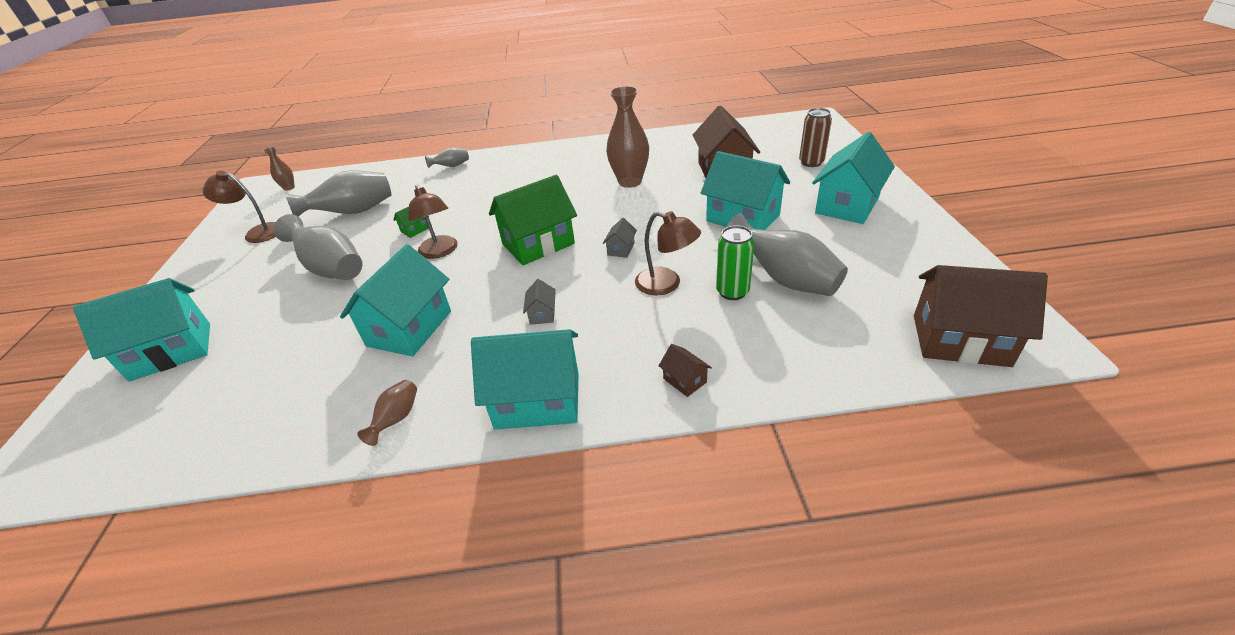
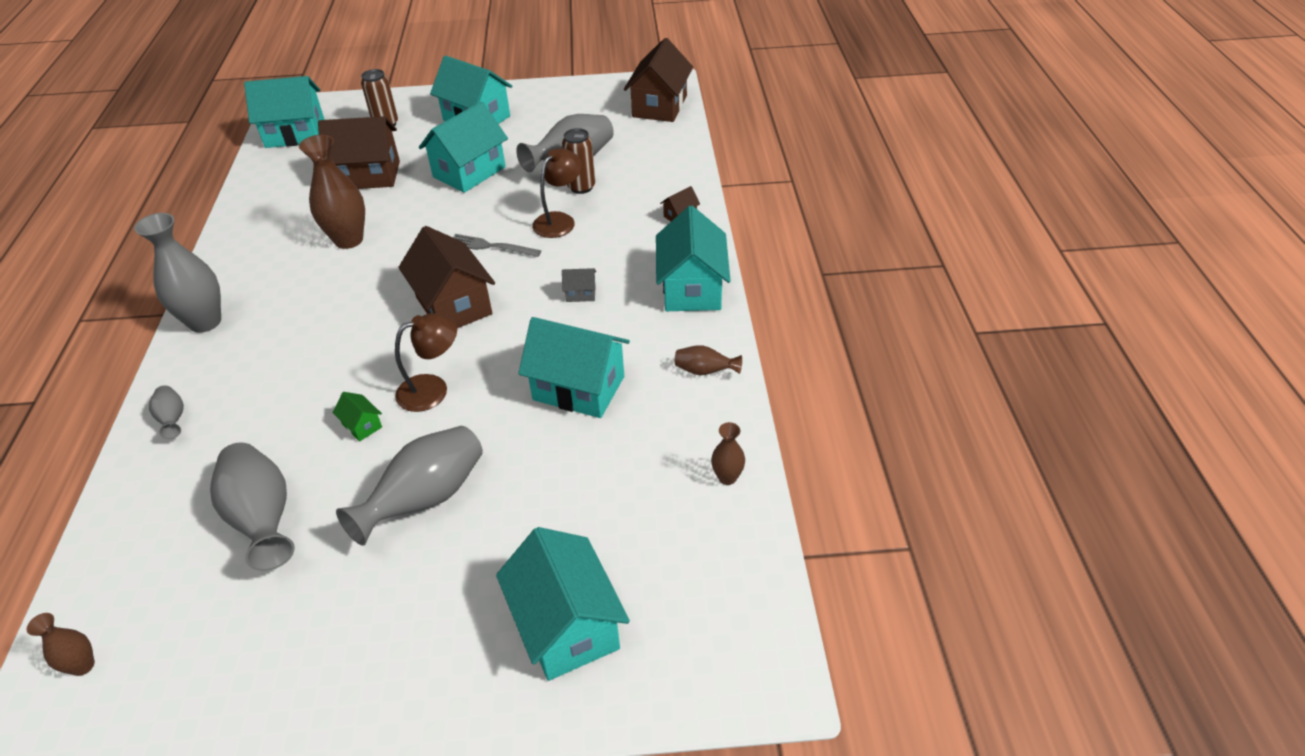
camera: 90 degrees left, 5 degrees up
brown lamp [203,170,276,243] -> none
green house [489,175,577,265] -> brown house [398,226,495,328]
grey house [603,218,637,258] -> grey fork [453,234,541,257]
green can [716,226,754,300] -> brown can [562,128,595,194]
none -> grey vase [134,213,221,333]
none -> turquoise house [244,76,325,148]
none -> brown vase [711,422,745,485]

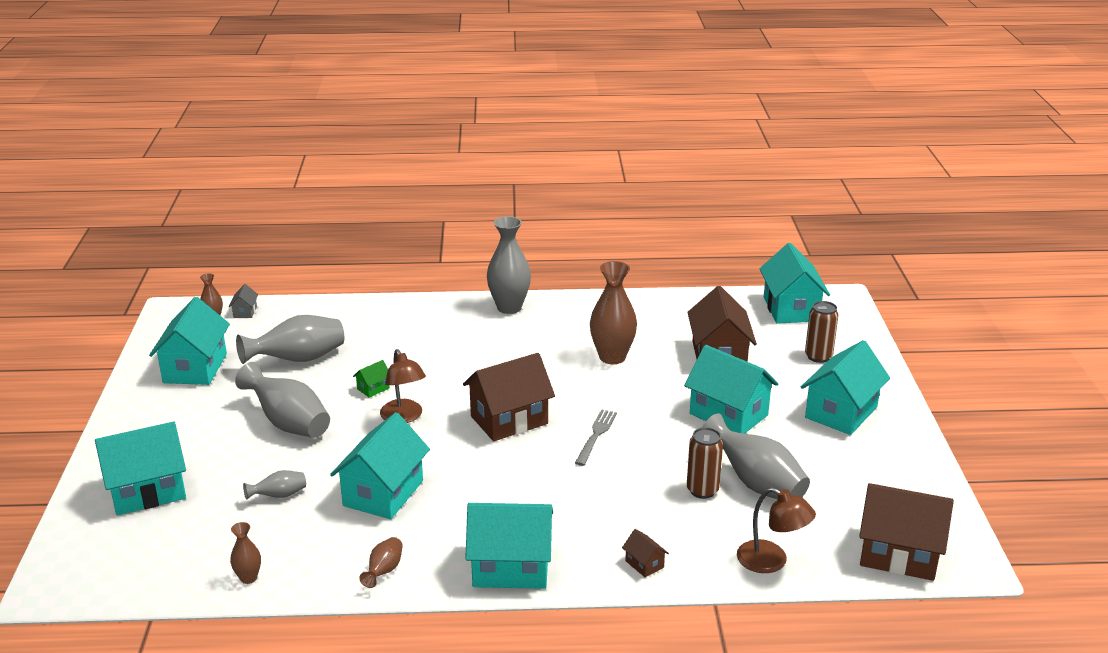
camera: 90 degrees right, 15 degrees down
grey vase [149,385,184,439] -> grey vase moved to [243,470,306,500]
brown lamp [532,148,582,238] -> brown lamp moved to [737,487,816,573]
grey house [562,268,596,302] -> grey house moved to [229,284,258,318]
none -> turquoise house [149,297,230,385]

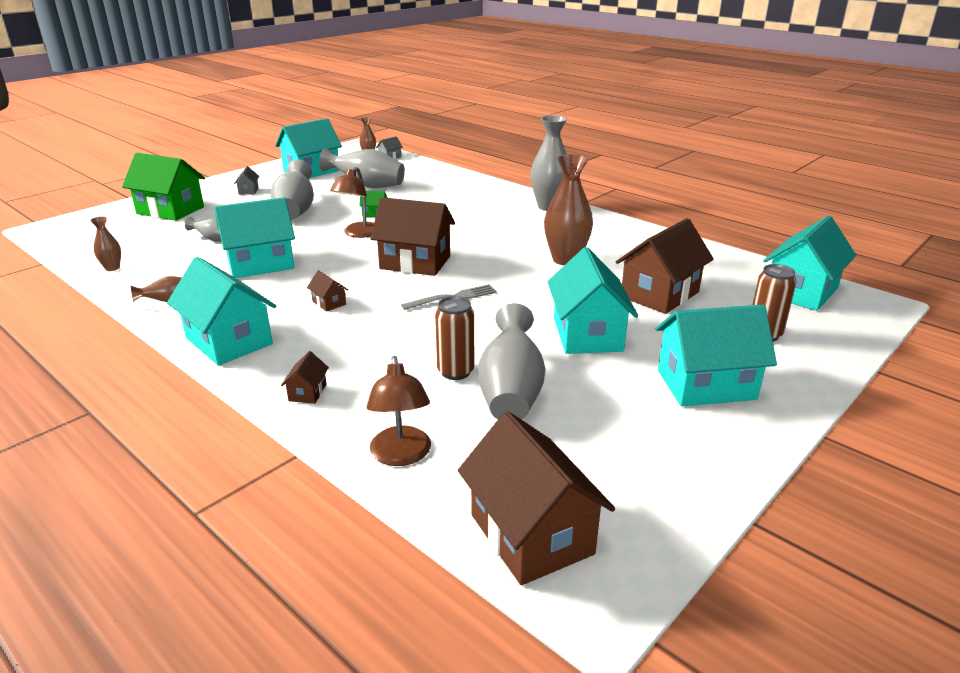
camera: 45 degrees right, 0 degrees up
turquoise house [95,421,186,515] -> green house [122,153,205,221]
none -> grey house [234,166,259,195]
none -> brown house [307,270,348,312]

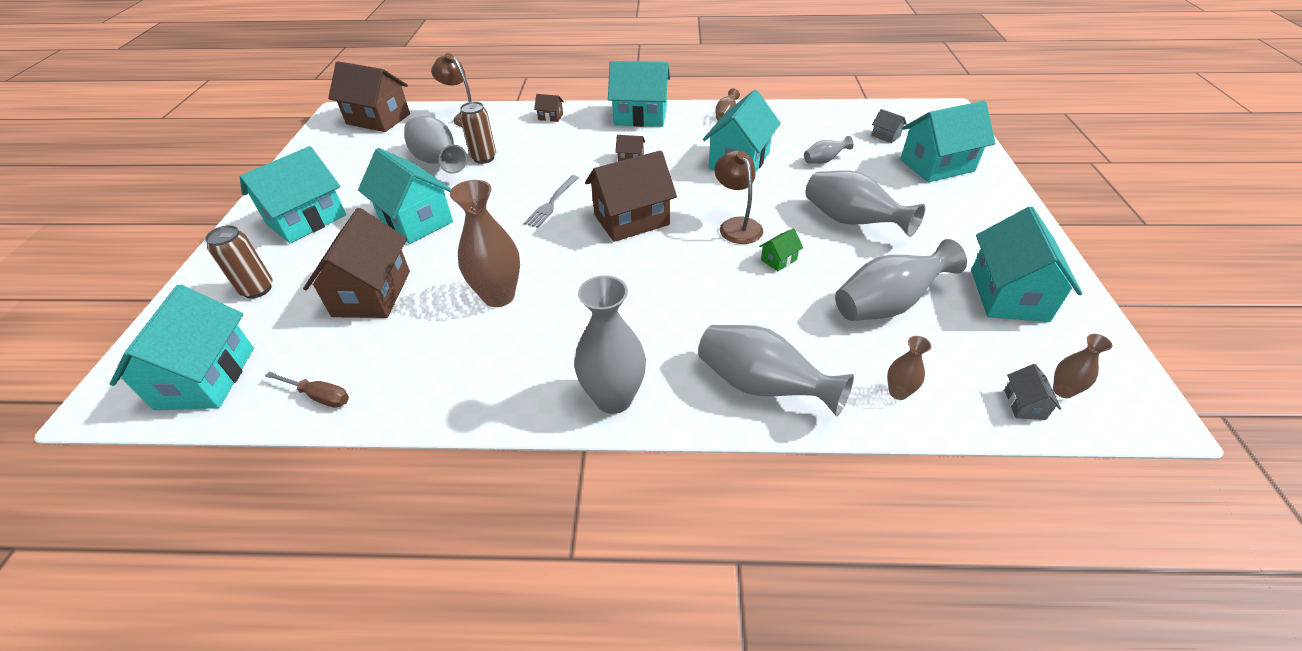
camera: 140 degrees right, 15 degrees up
brown vase [90,216,121,271] -> brown vase moved to [887,336,931,400]
green house [122,153,205,221] -> turquoise house [900,101,995,182]
grey house [234,166,259,195] -> grey house moved to [872,109,907,143]
brown house [281,351,329,404] -> brown house turned 45 degrees counterclockwise [534,94,564,122]
none -> brown screwdriver [265,372,349,408]
none -> grey vase [698,325,854,416]

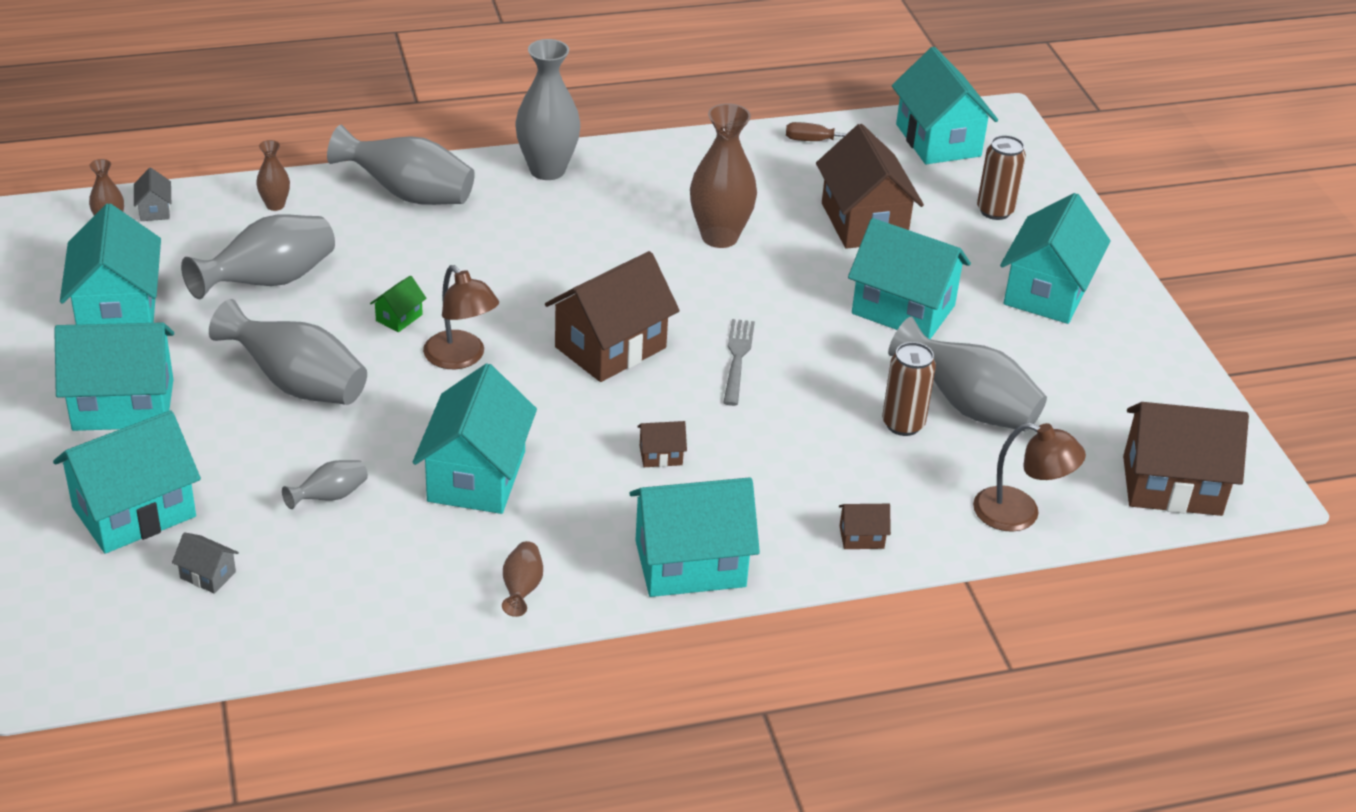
camera: 160 degrees right, 5 degrees down
none -> turquoise house [54,322,174,431]

